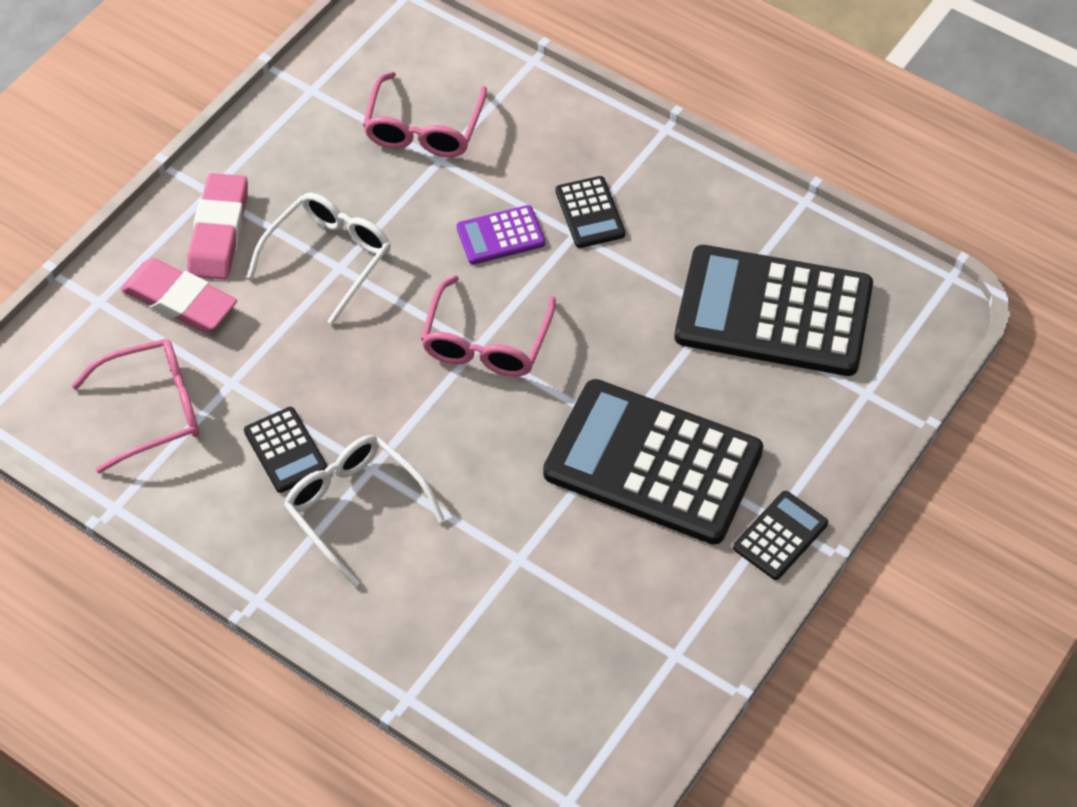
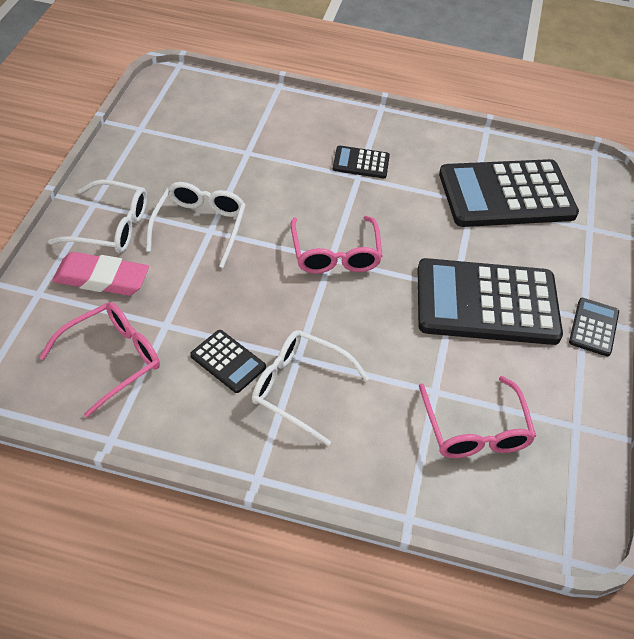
camera: 25 degrees left, 5 degrees down
pink eraser [187,173,248,280] -> white glasses [48,180,147,253]
pink glasses [363,72,487,157] -> pink glasses moved to [419,376,536,458]
purple calculator [456,205,545,264] -> none
black calculator [555,176,625,248] -> black calculator turned 135 degrees clockwise [333,146,390,178]

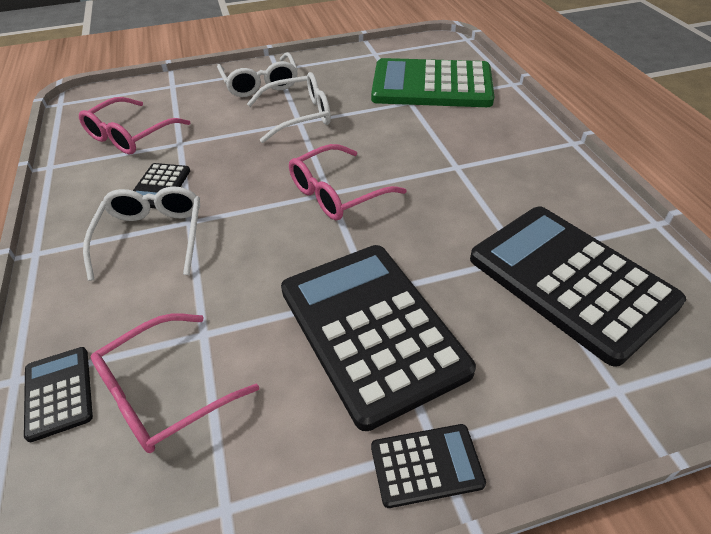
camera: 65 degrees right, 5 degrees down
pink glasses [39,302,160,418] -> pink glasses turned 105 degrees clockwise [79,97,190,154]
pink eraser [52,252,149,296] -> none
black calculator [333,146,390,178] -> black calculator moved to [24,347,93,442]
none -> green calculator [371,58,494,107]

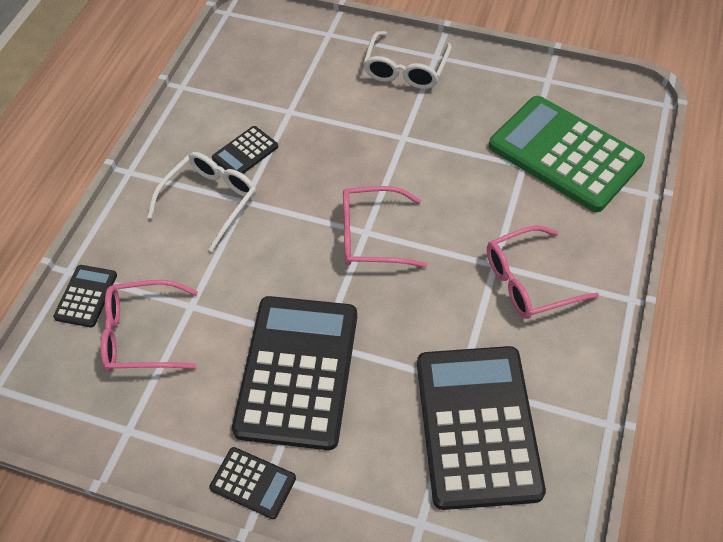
camera: 35 degrees right, 10 degrees up
pink glasses [79,97,190,154] -> pink glasses moved to [487,226,599,319]
white glasses [247,72,331,143] -> none

